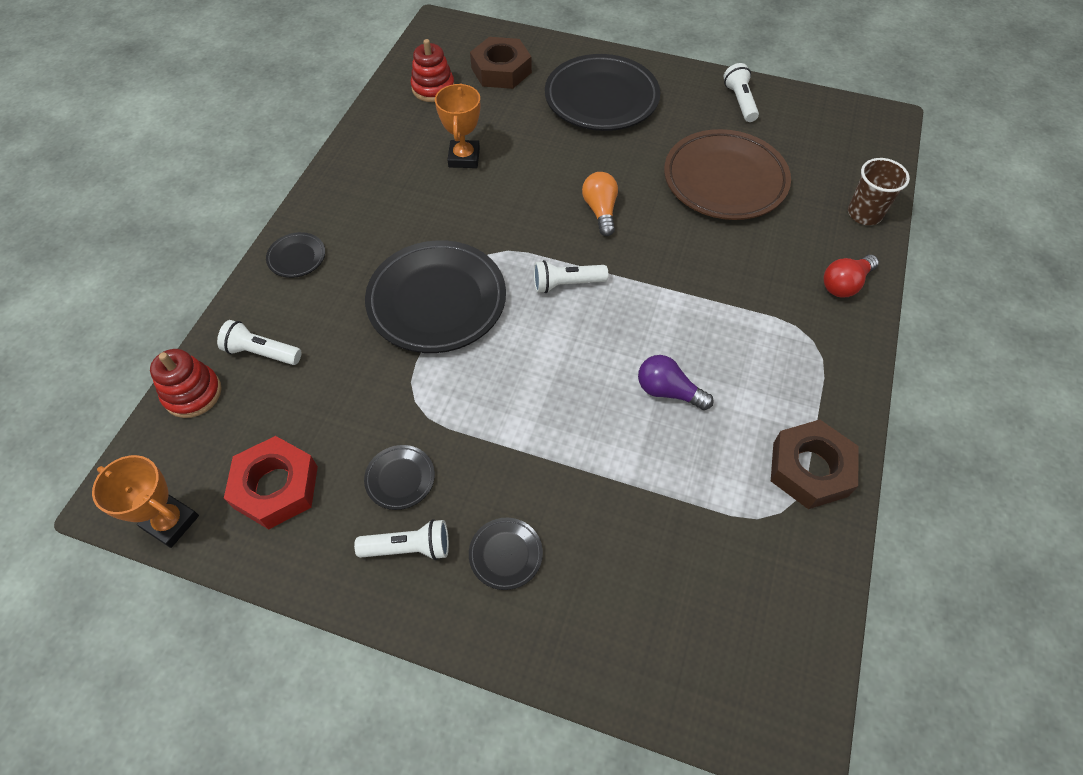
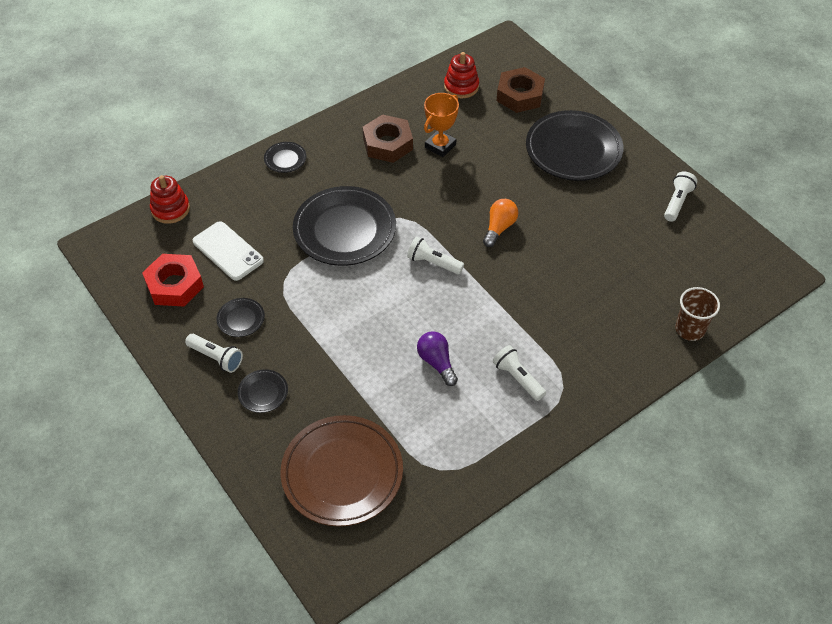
camera: 35 degrees right, 5 degrees down
orange trophy [92,455,199,548] -> none
white flashlight [217,320,301,365] -> white flashlight moved to [493,345,546,401]
brown plate [664,129,791,220] -> brown plate moved to [281,415,403,526]
brown nut [771,420,859,509] -> brown nut moved to [363,114,413,163]
red light bulb [824,255,879,298] -> none
none -> white phone [193,221,264,281]

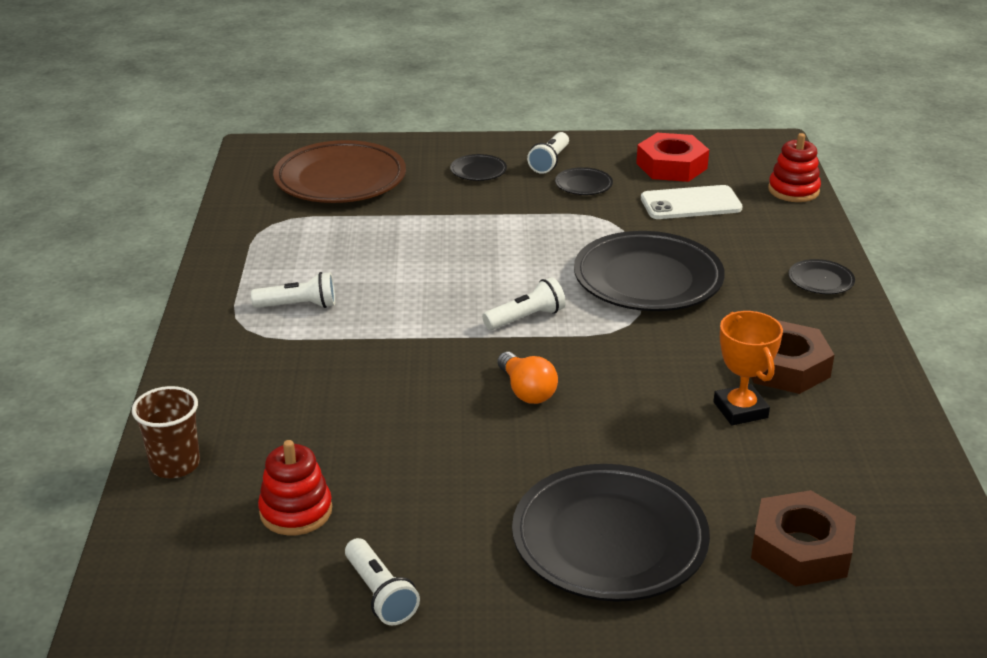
camera: 125 degrees right, 20 degrees down
white flashlight [185,334,243,373] -> white flashlight turned 45 degrees counterclockwise [527,132,569,174]
purple light bulb [417,331,458,386] -> none
red stacking toy [444,52,479,99] -> red stacking toy moved to [258,440,332,535]

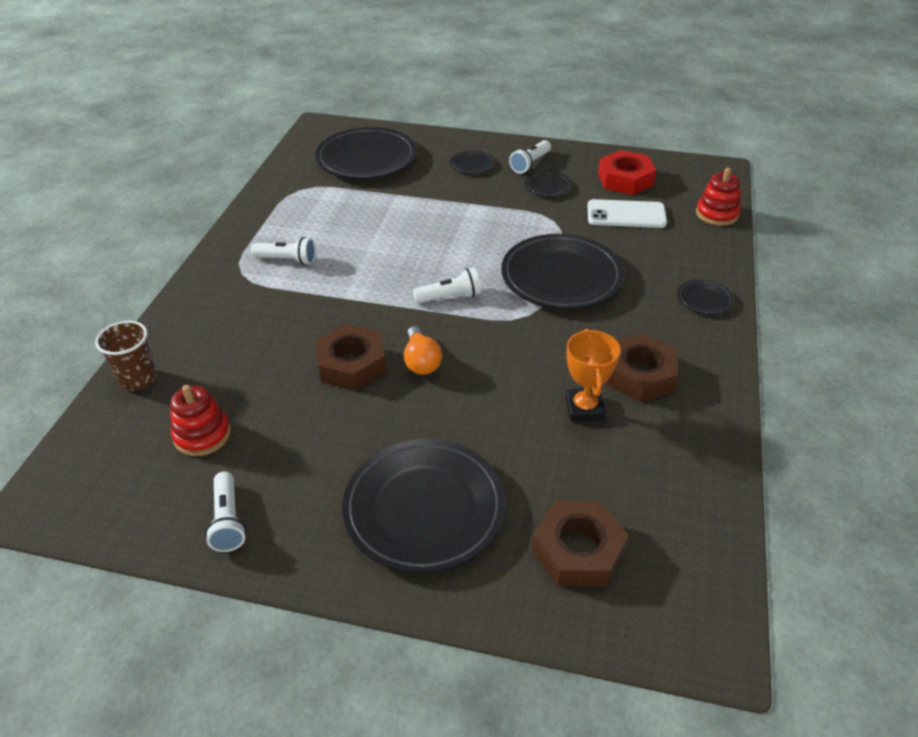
camera: 15 degrees right, 10 degrees up
brown plate [273,140,406,203] -> black plate [316,127,417,179]
none -> brown nut [315,324,386,390]

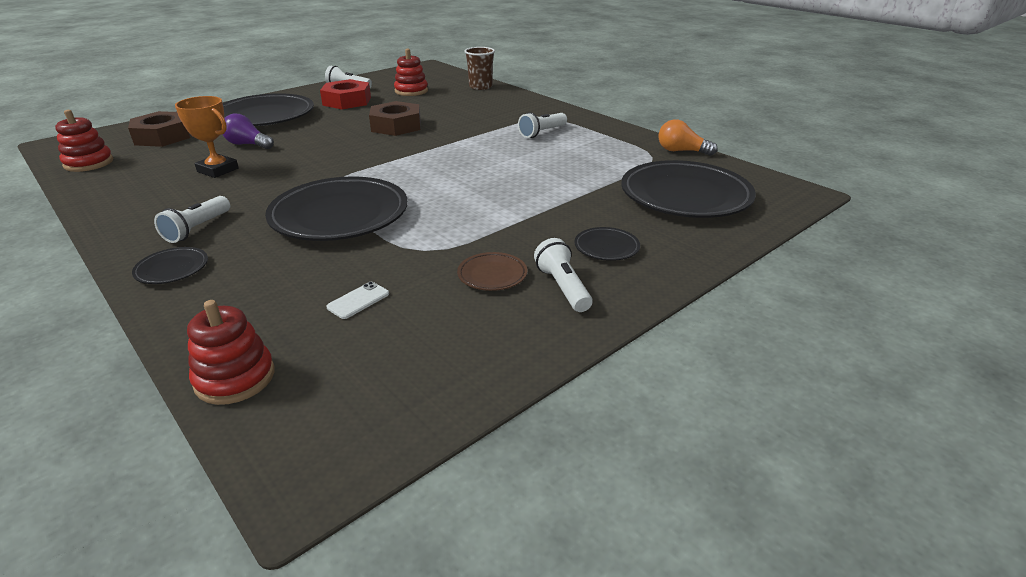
camera: 125 degrees right, 10 degrees down
orange light bulb [404,326,442,375] -> orange light bulb moved to [659,119,717,156]
white flashlight [413,267,481,304] -> white flashlight moved to [154,196,230,243]
black plate [525,172,571,197] -> brown plate [457,252,527,291]
white phone [588,199,667,228] -> white phone [326,282,389,319], size x0.49
red nut [598,150,656,195] -> red nut moved to [320,79,371,109]
brown nut [607,333,678,402] -> none
none -> red stacking toy [55,110,113,172]
none -> purple light bulb [223,114,274,149]

